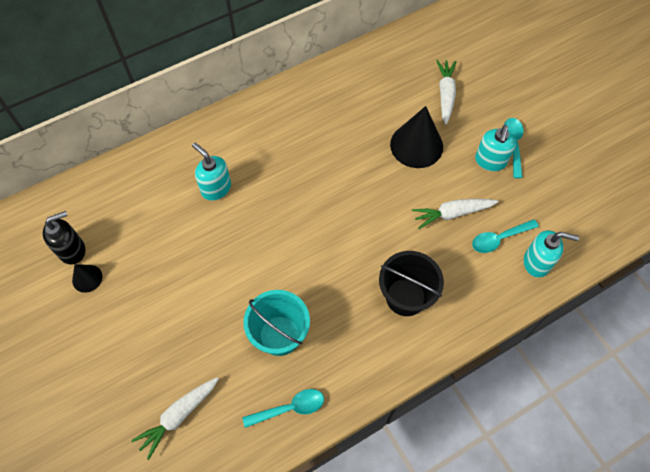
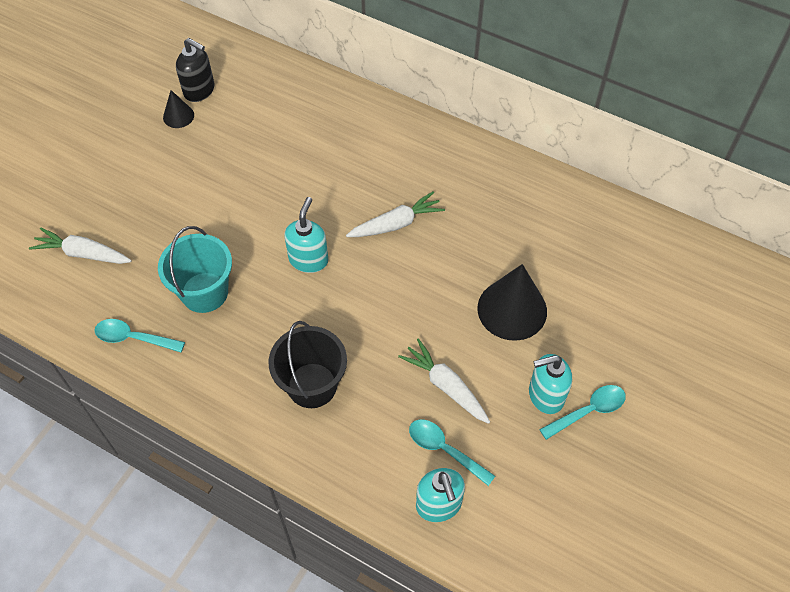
camera: 60 degrees right, 5 degrees down
turquoise soap dispenser [192,143,231,201] -> turquoise soap dispenser moved to [284,197,328,273]
turquoise spoon [242,389,324,428] -> turquoise spoon turned 150 degrees clockwise [94,319,185,352]
white carrot [436,60,457,125] -> white carrot moved to [346,191,445,237]

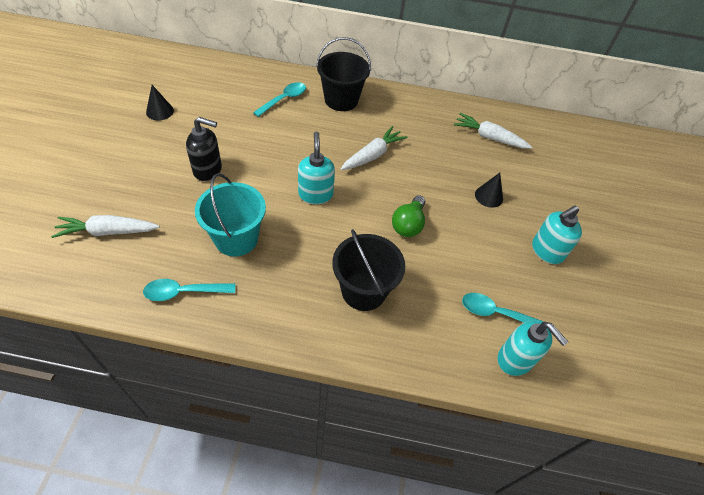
camera: 25 degrees left, 5 degrees down
black soap dispenser [176,38,215,102] -> black soap dispenser moved to [186,117,222,181]
white carrot [398,338,490,424] -> white carrot moved to [454,113,532,149]
black cone [477,264,547,341] -> black cone [475,173,503,208], size x0.51
turquoise spoon [539,385,626,440] -> turquoise spoon moved to [253,82,306,117]
none -> black bucket [316,37,371,111]
none -> green light bulb [392,195,425,237]

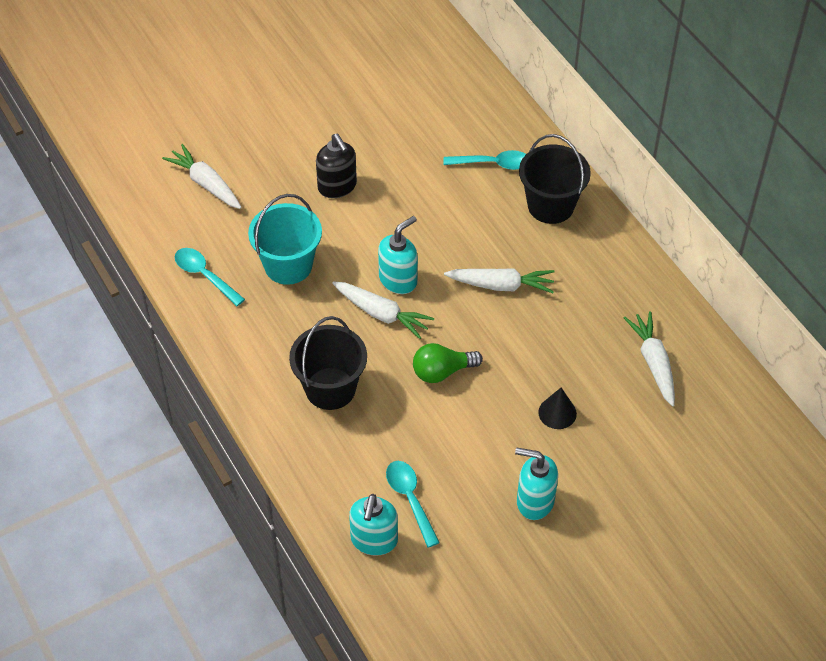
camera: 55 degrees right, 0 degrees up
black cone [146,85,174,120] -> none
none -> white carrot [332,281,434,339]

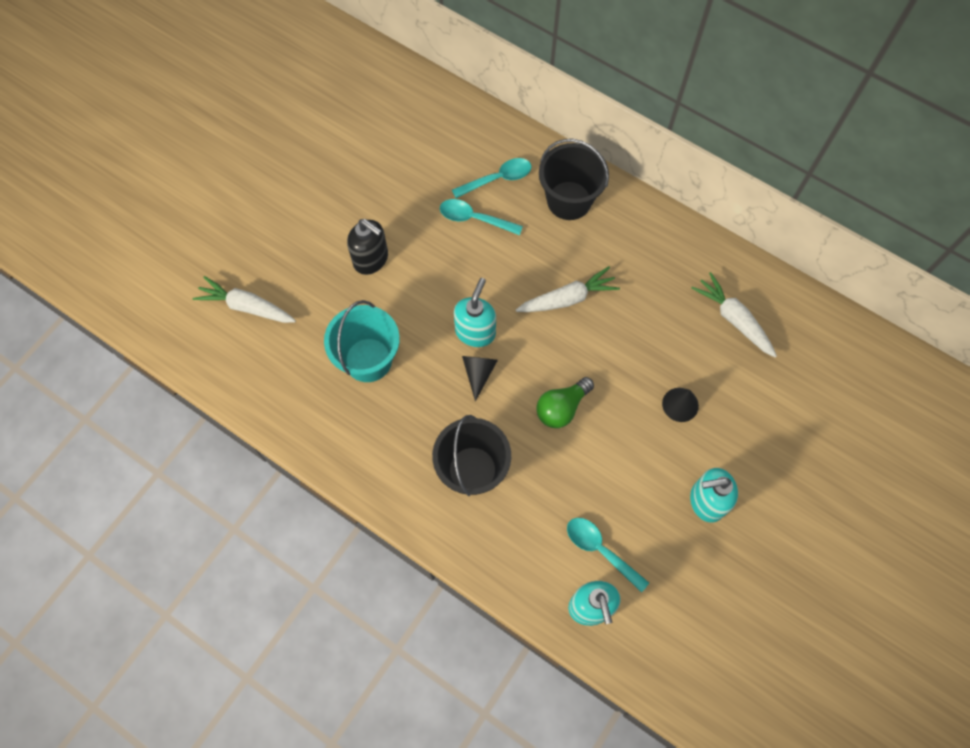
camera: 25 degrees left, 15 degrees up
turquoise spoon [175,248,245,306] -> turquoise spoon moved to [440,199,523,235]
white carrot [332,281,434,339] -> black cone [462,356,498,401]

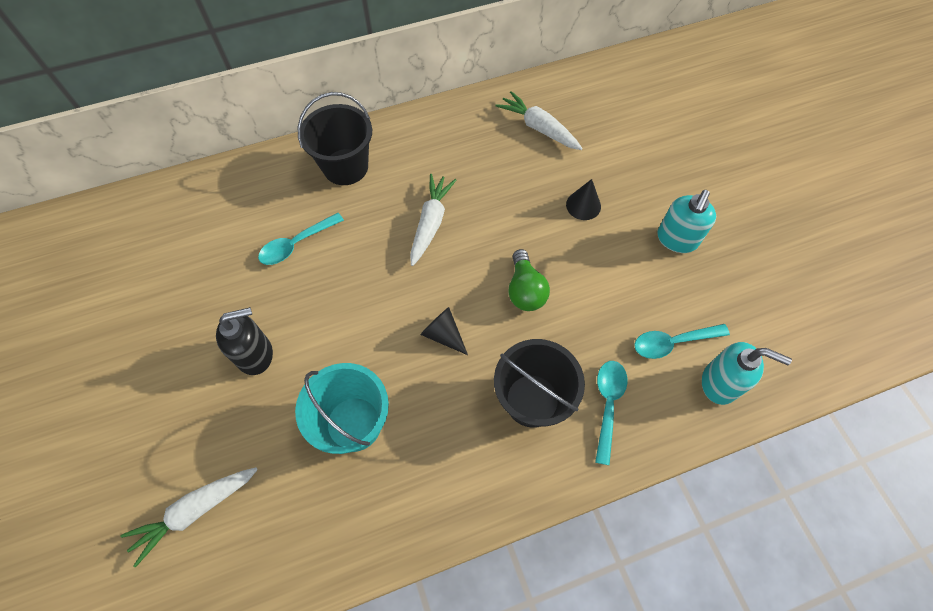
camera: 55 degrees left, 5 degrees down
turquoise spoon [452,158,532,198] -> turquoise spoon moved to [595,361,628,465]
turquoise soap dispenser [454,278,496,347] -> none
white carrot [691,272,777,357] -> white carrot turned 45 degrees clockwise [495,91,583,150]

